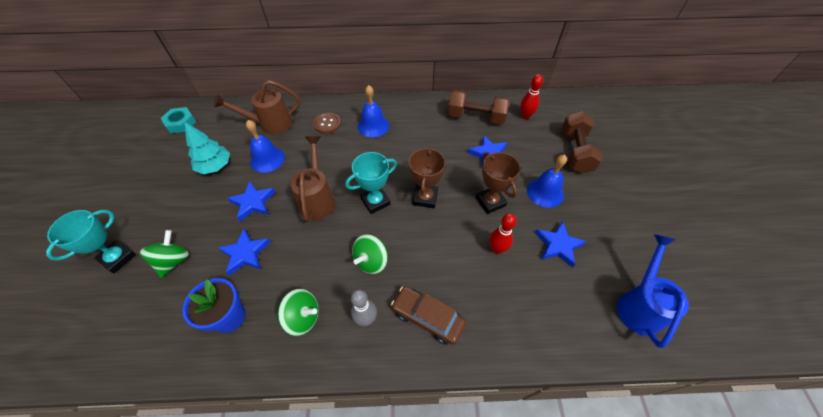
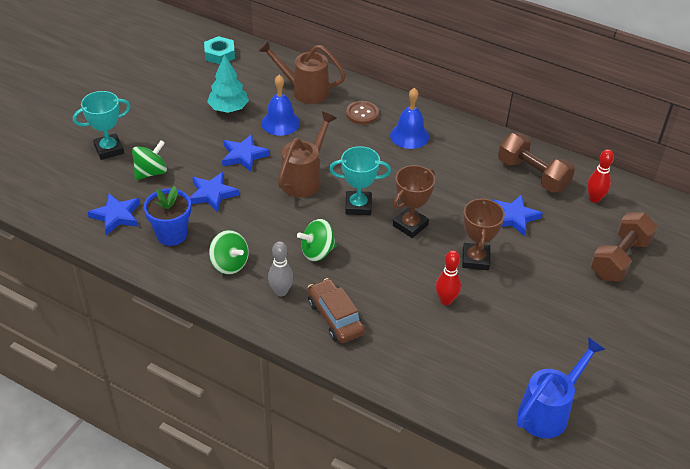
camera: 30 degrees right, 10 degrees down
blue bell [527,155,567,208] -> none
blue star [535,221,587,268] -> blue star moved to [88,193,140,235]

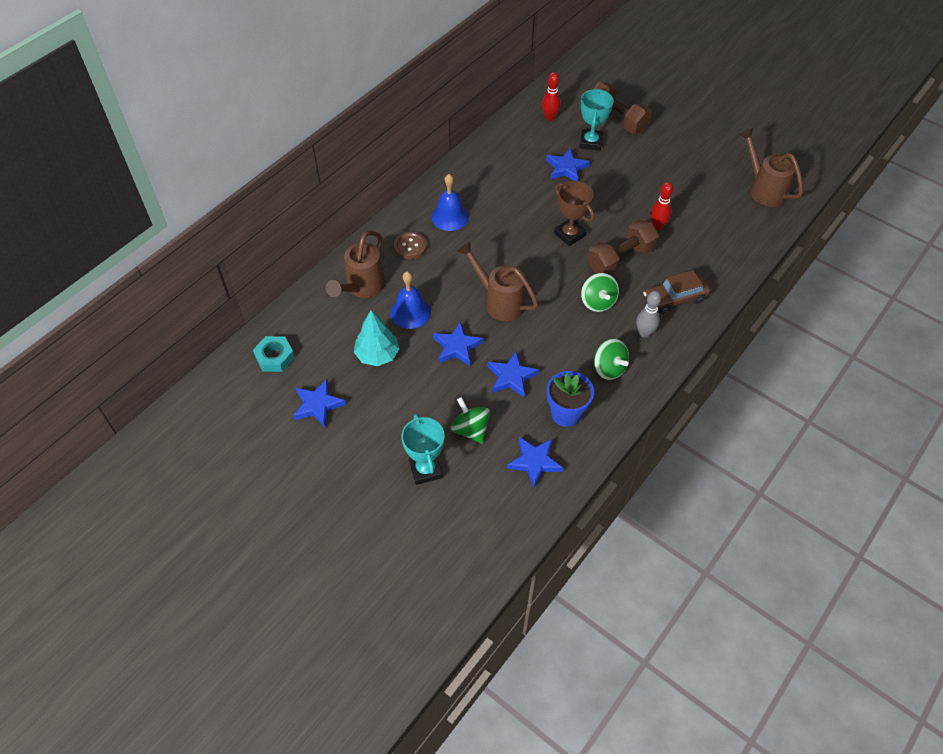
camera: 80 degrees left, 10 degrees up
green spinning top [209,230,249,274] -> green spinning top turned 90 degrees clockwise [594,339,629,380]
turquoise trophy [329,146,391,215] -> turquoise trophy moved to [579,89,614,151]
brown trophy [462,197,505,270] -> none
brown dumbbell [498,133,575,193] -> brown dumbbell moved to [587,220,659,275]
blue watering can [517,337,606,438] -> brown watering can [739,128,803,207]
none -> blue star [293,379,346,427]

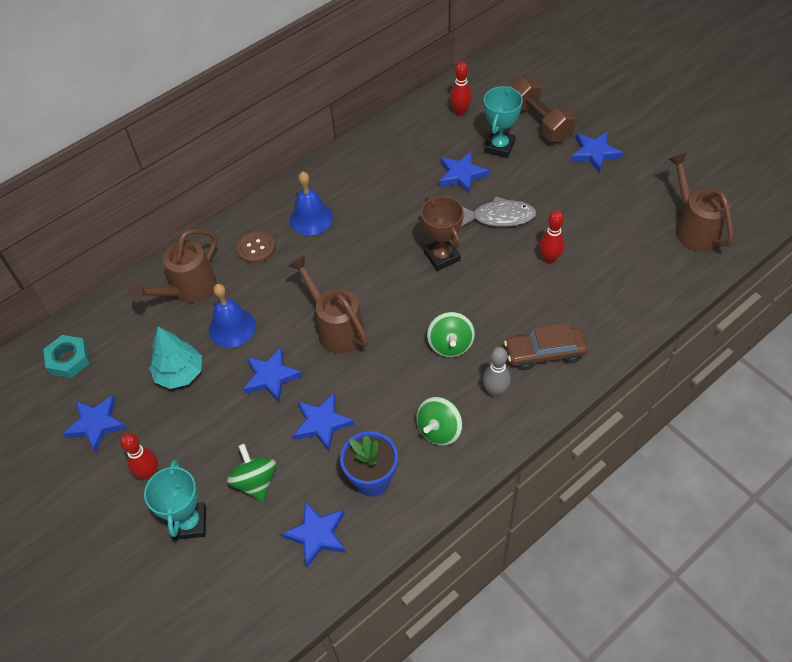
camera: 15 degrees right, 0 degrees up
brown dumbbell [587,220,659,275] -> none
green spinning top [594,339,629,380] -> green spinning top turned 60 degrees clockwise [416,397,463,446]
none -> red bowling pin [120,433,158,480]
none -> grey fish [460,196,537,228]
none -> blue star [571,132,623,173]

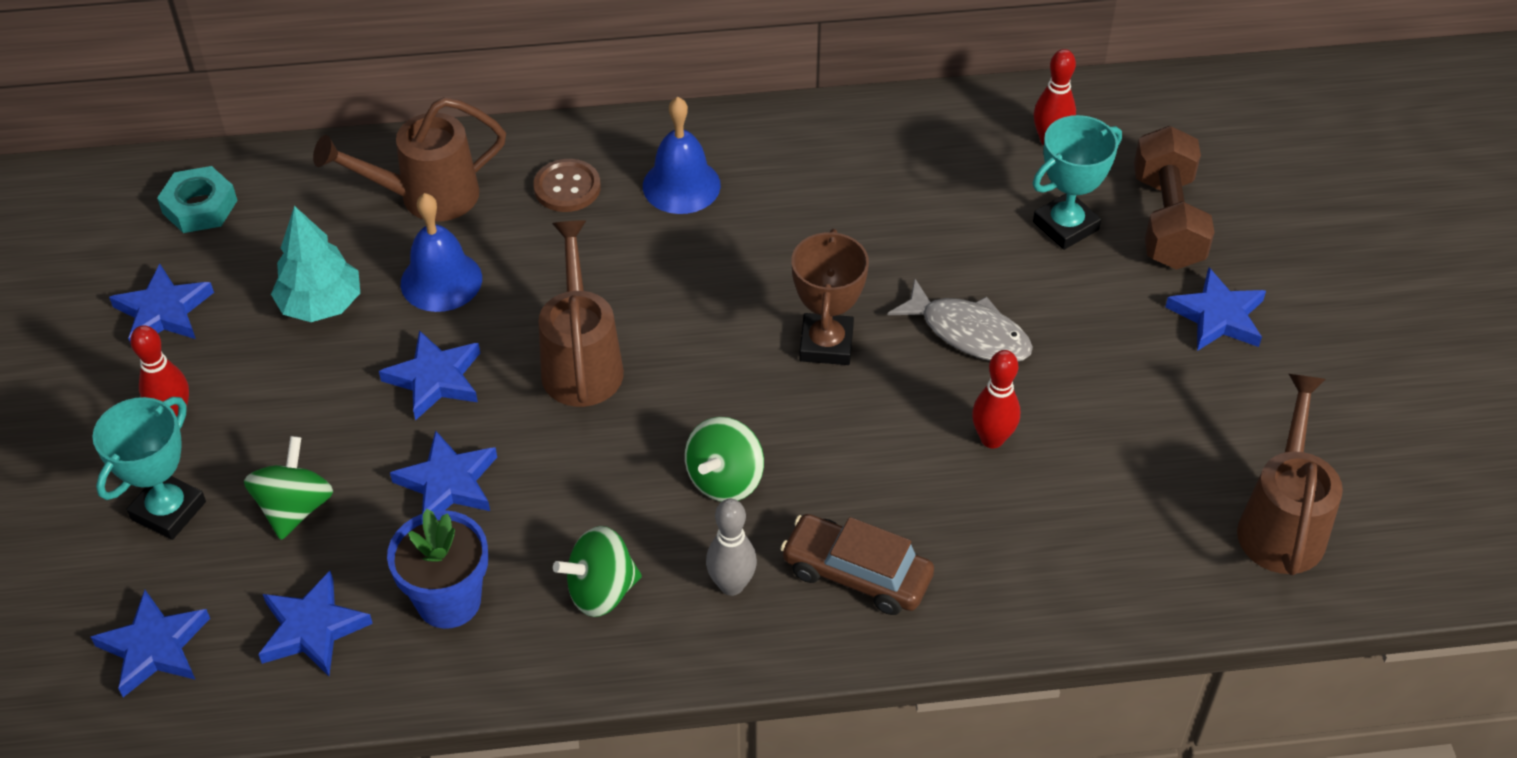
camera: 30 degrees right, 5 degrees down
blue star [439,151,489,195] -> blue star moved to [91,590,210,697]

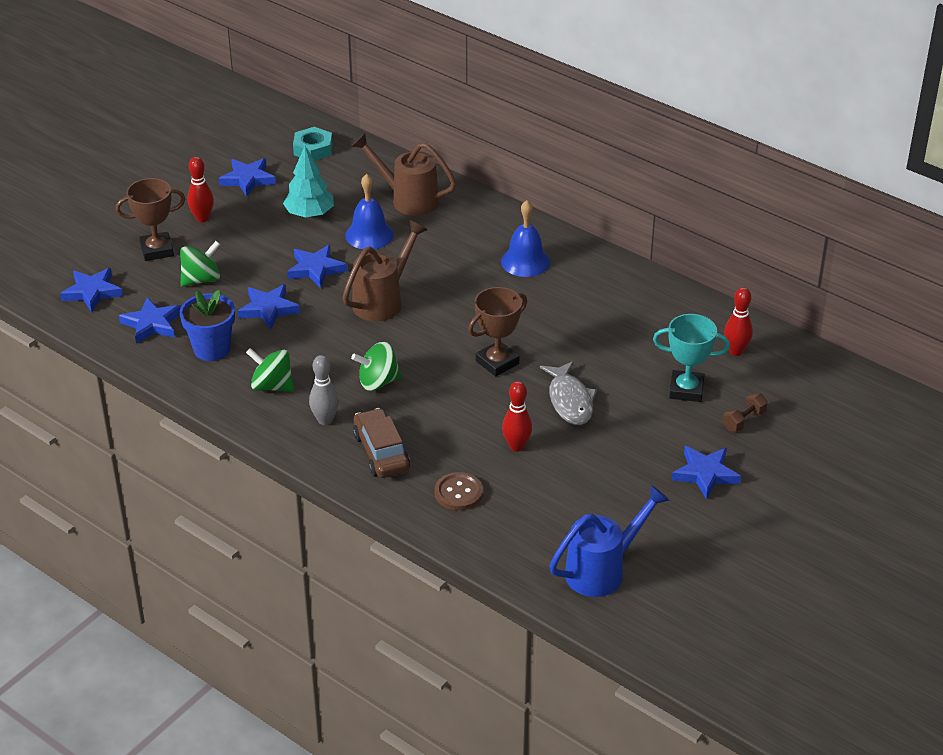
camera: 45 degrees right, 10 degrees down
turquoise trophy [92,397,206,540] -> brown trophy [116,178,185,261]
brown button [533,159,601,212] -> brown button moved to [434,472,483,510]
brown dumbbell [1134,126,1215,270] -> brown dumbbell [723,393,768,432], size x0.50
brown watering can [1237,374,1343,575] -> blue watering can [549,485,670,597]

